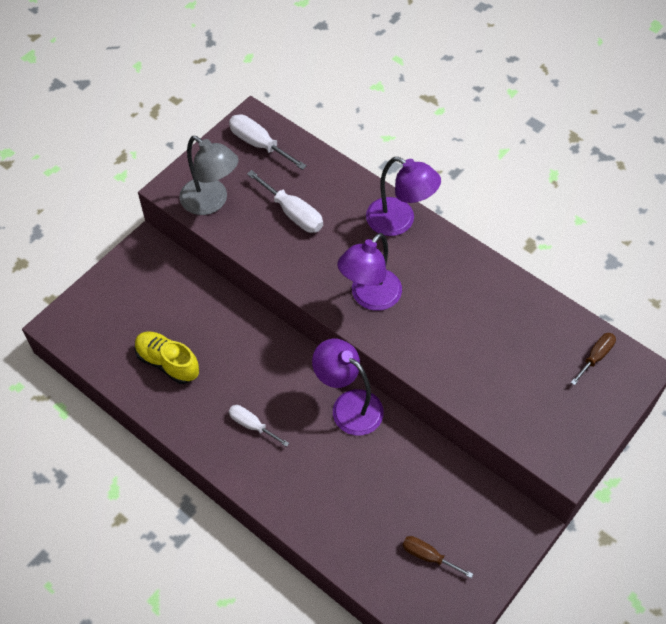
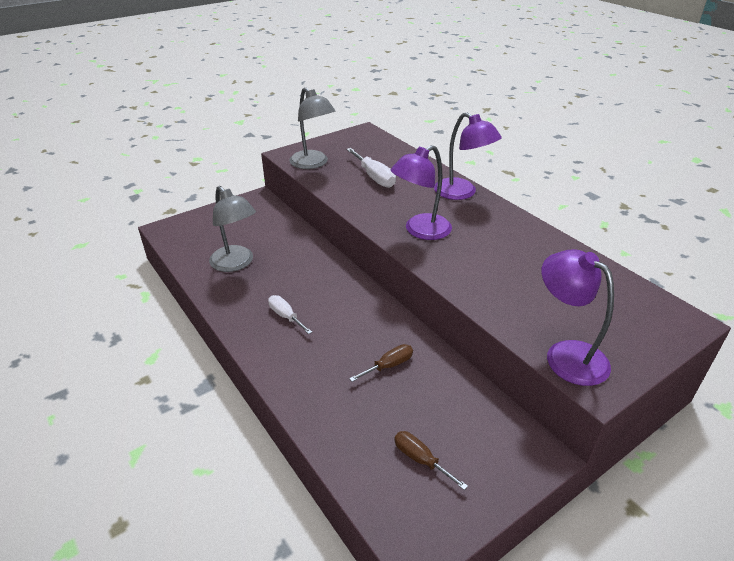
camera: 15 degrees right, 20 degrees down
yellow shoe [135,332,199,384] -> grey lamp [209,186,256,272]
white screwdriver [229,114,307,170] -> none
purple lamp [312,339,384,435] -> purple lamp moved to [541,249,614,386]
brown screwdriver [571,333,616,385] -> brown screwdriver moved to [349,344,413,382]

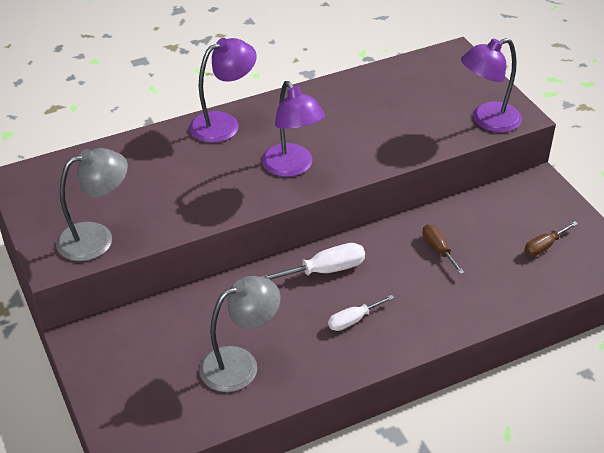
camera: 80 degrees left, 5 degrees up
white screwdriver [346,148,396,188] -> white screwdriver moved to [261,243,365,280]

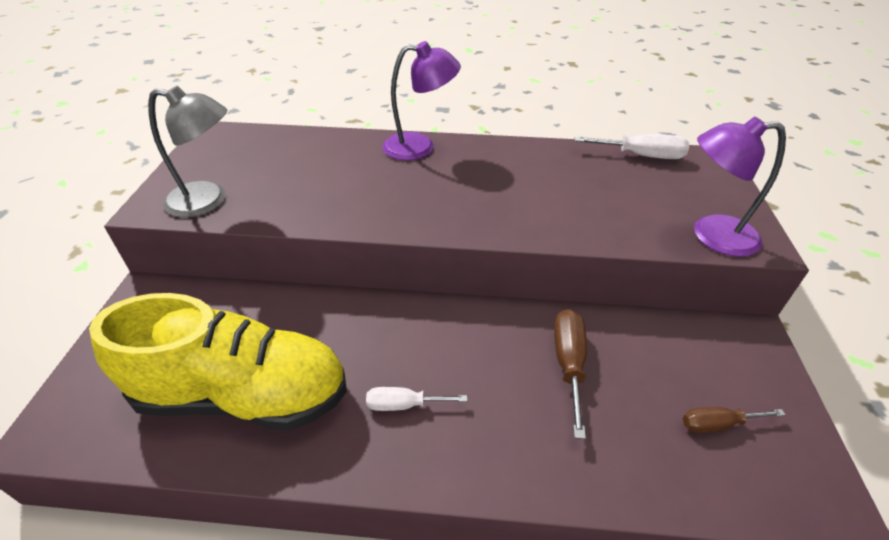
camera: 30 degrees right, 0 degrees up
grey lamp [199,276,281,392] -> yellow shoe [89,293,347,430]
white screwdriver [261,243,365,280] -> white screwdriver moved to [575,134,689,159]
purple lamp [262,81,325,177] -> none
brown screwdriver [422,225,465,274] -> brown screwdriver [554,309,587,439], size x1.53

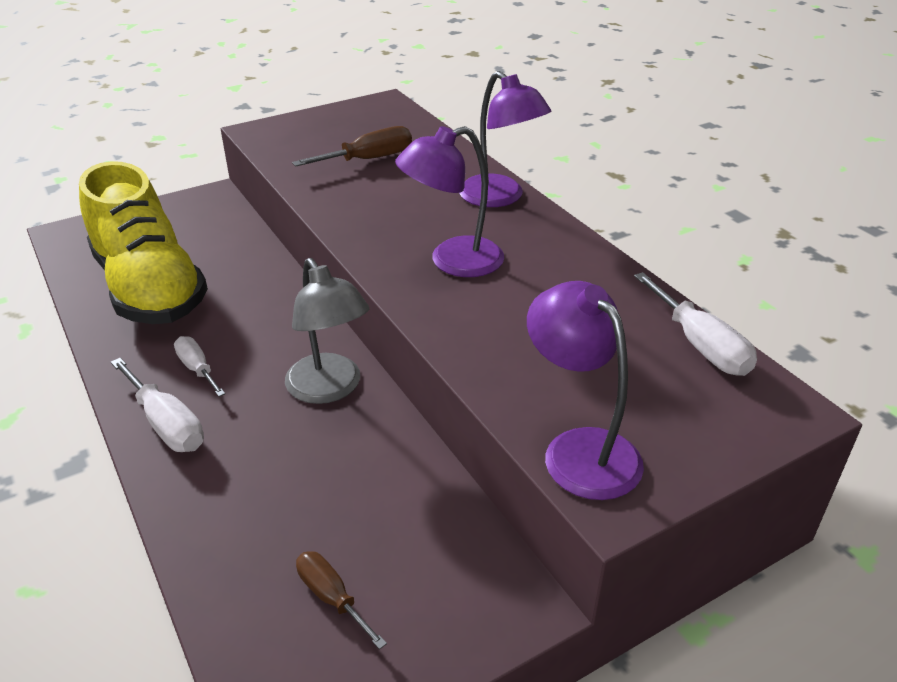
camera: 55 degrees right, 5 degrees down
grey lamp [148,86,228,218] -> grey lamp moved to [285,258,369,404]
brown screwdriver [554,309,587,439] -> brown screwdriver moved to [292,126,412,167]
none -> white screwdriver [111,358,204,452]
none -> purple lamp [395,126,504,277]

